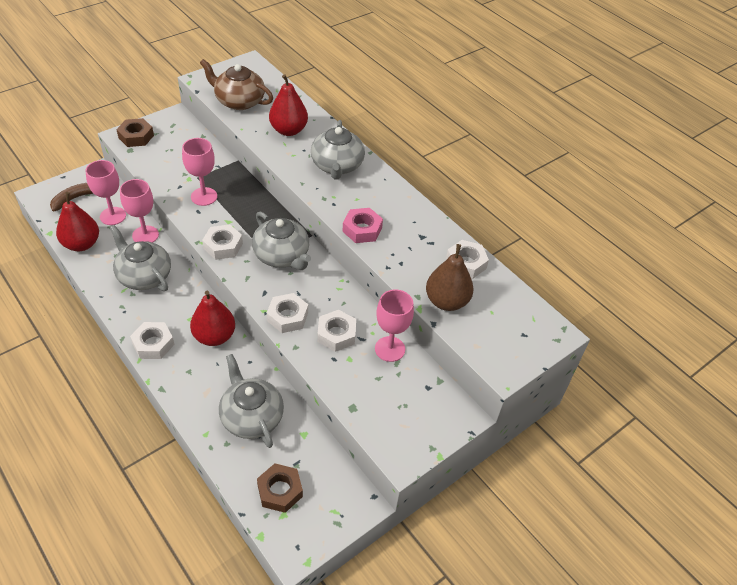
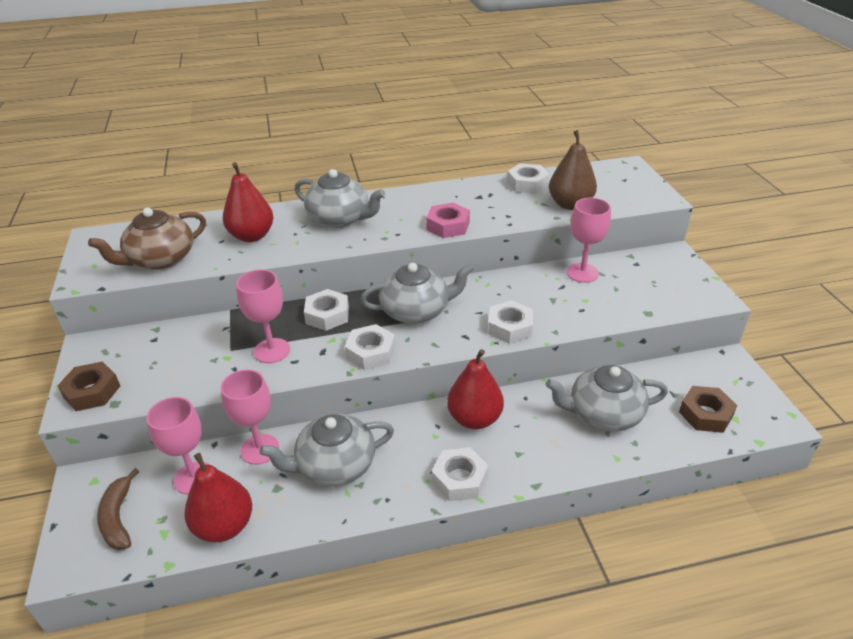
camera: 60 degrees left, 10 degrees down
white nut [317,310,356,352] -> white nut moved to [304,289,349,331]

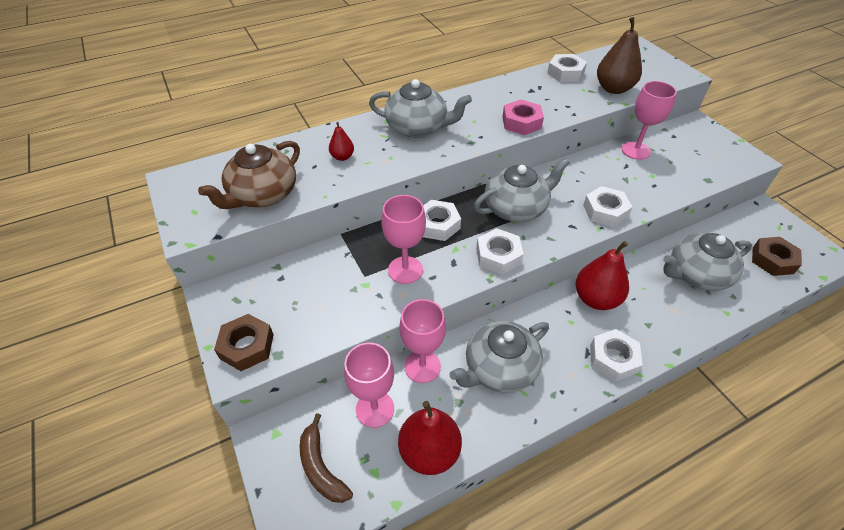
camera: 15 degrees left, 10 degrees up
red pear [223,162,274,242] -> red pear [329,122,354,161], size x0.51

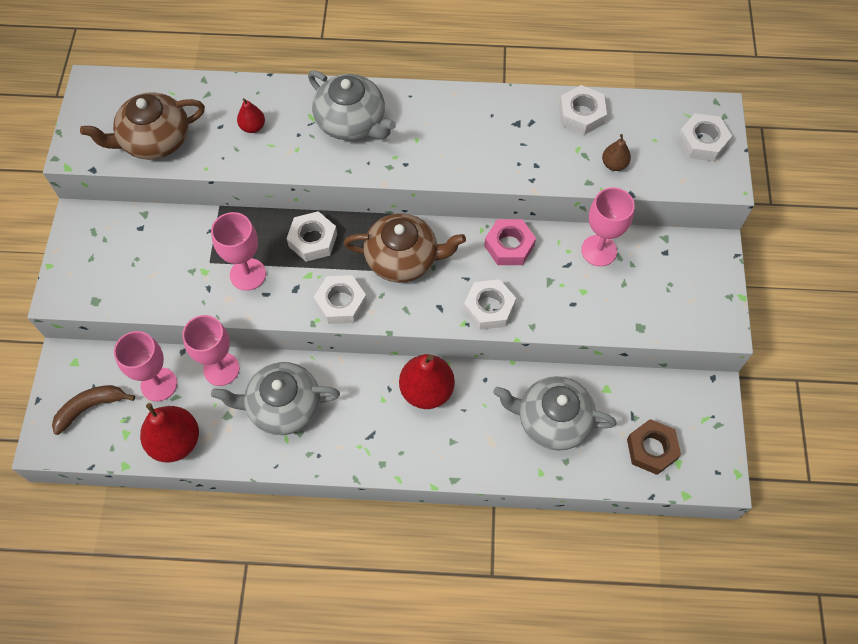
camera: 30 degrees right, 15 degrees up
brown nut [214,314,274,371] -> none
brown banana [300,413,353,503] -> brown banana turned 60 degrees clockwise [52,385,135,435]
grey teapot [474,158,570,222] -> brown teapot [344,213,466,283]
pink nut [502,99,544,135] -> pink nut moved to [484,219,536,265]
white nut [590,329,643,382] -> white nut moved to [677,113,732,162]
brown pear [597,17,642,94] -> brown pear [602,134,631,171], size x0.51

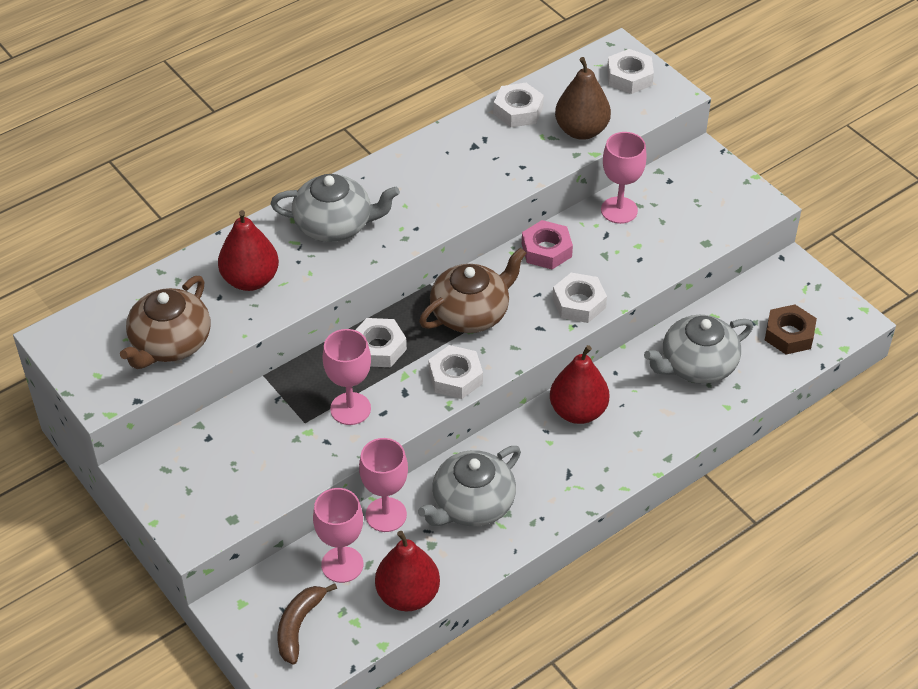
camera: 40 degrees left, 15 degrees down
red pear [237,98,265,133] -> red pear [218,210,279,291], size x1.95
brown pear [602,134,631,171] -> brown pear [555,57,611,140], size x1.95

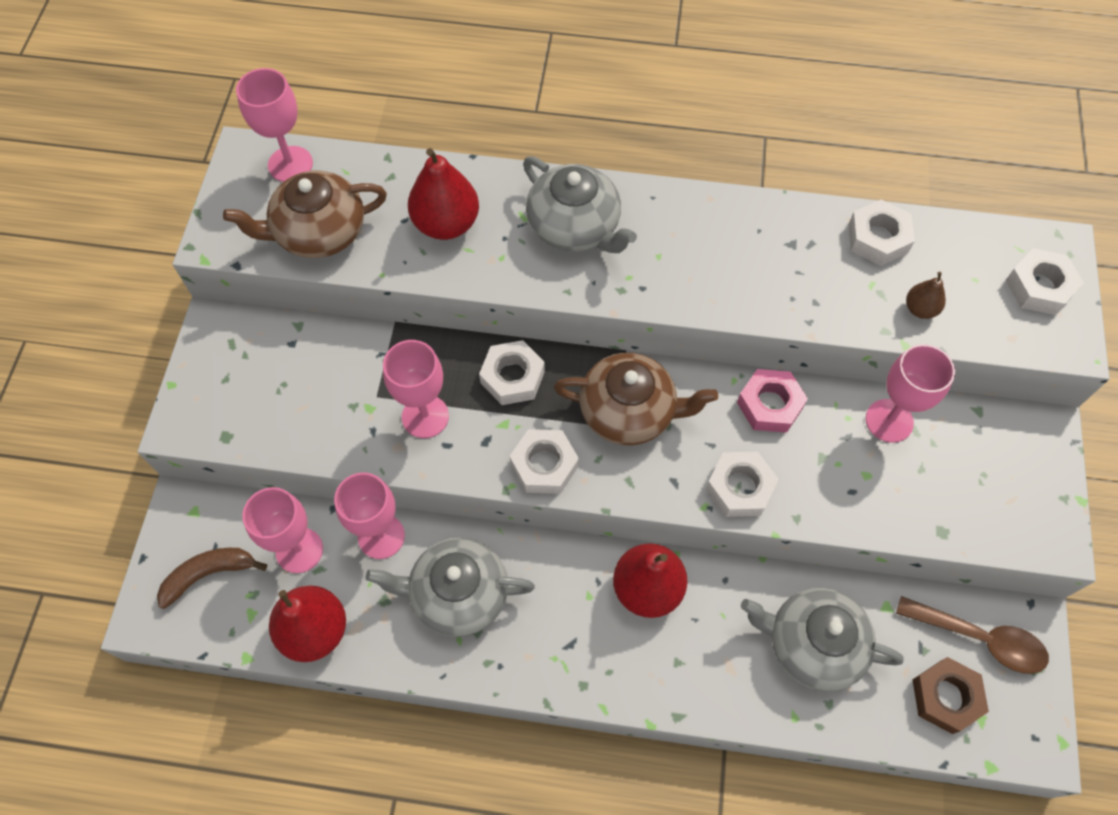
camera: 45 degrees right, 15 degrees up
brown pear [555,57,611,140] -> brown pear [906,272,946,319], size x0.51
none -> pink goblet [236,68,313,182]
none -> brown spoon [896,596,1049,674]

